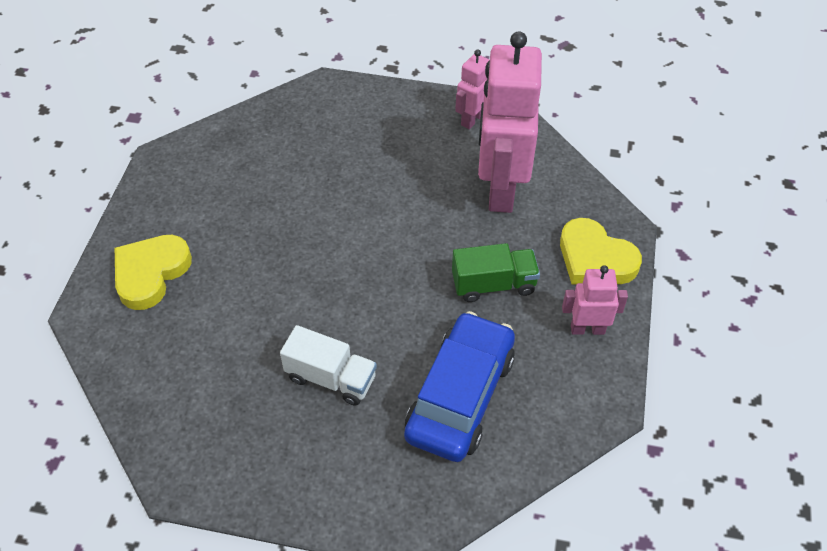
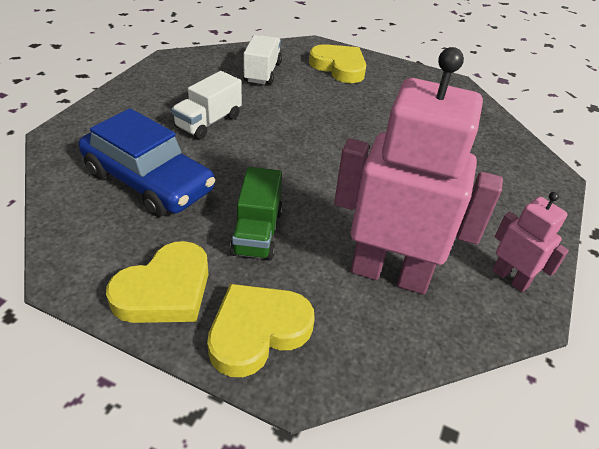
camera: 100 degrees right, 10 degrees down
pink robot [562,265,628,335] -> yellow heart [106,241,209,323]
none -> white truck [243,35,282,85]

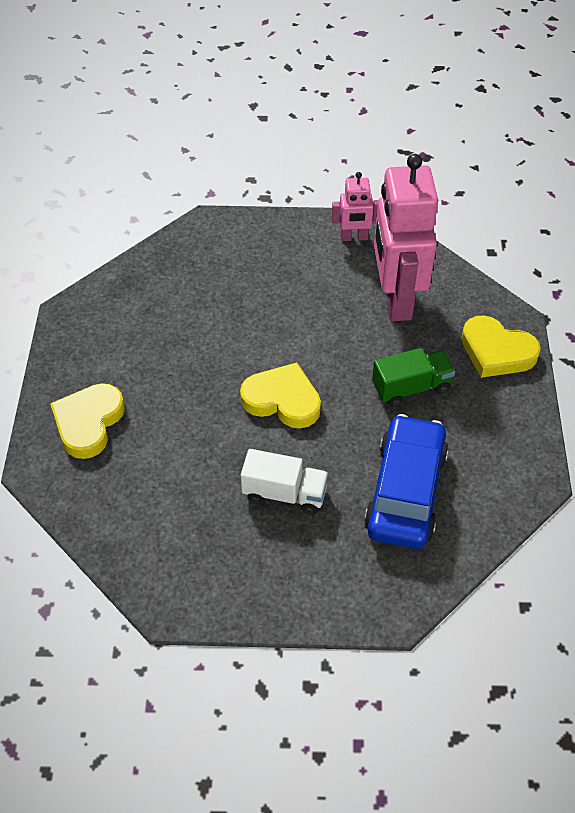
camera: 110 degrees left, 10 degrees up
yellow heart [106,241,209,323] -> yellow heart moved to [240,362,321,429]
white truck [243,35,282,85] -> none
pink robot [492,192,569,292] -> pink robot turned 120 degrees counterclockwise [332,172,378,241]

